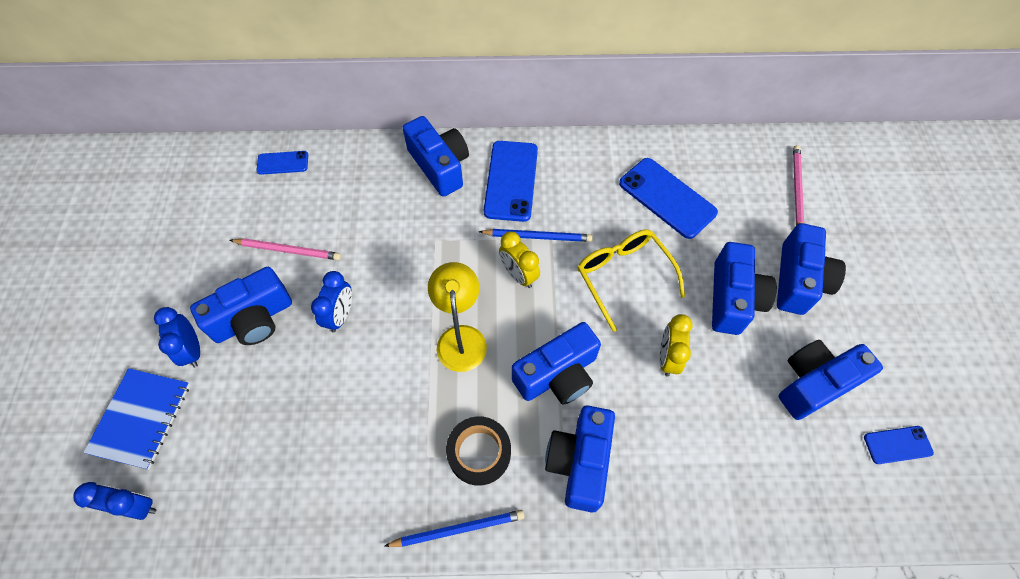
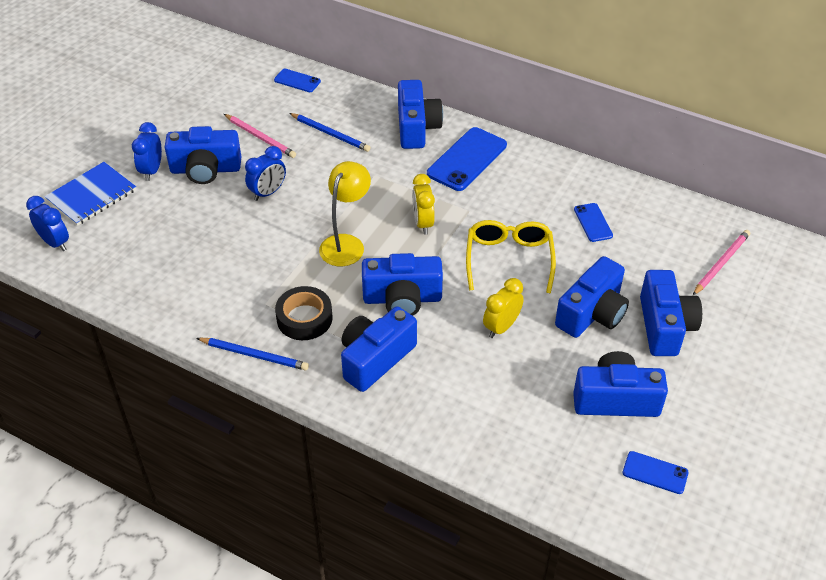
camera: 30 degrees right, 15 degrees down
blue pencil [479,229,593,242] -> blue pencil moved to [289,113,371,152]
blue phone [619,158,718,239] -> blue phone [574,203,613,242], size x0.54
blue camera [777,223,846,315] -> blue camera turned 45 degrees counterclockwise [640,270,702,356]

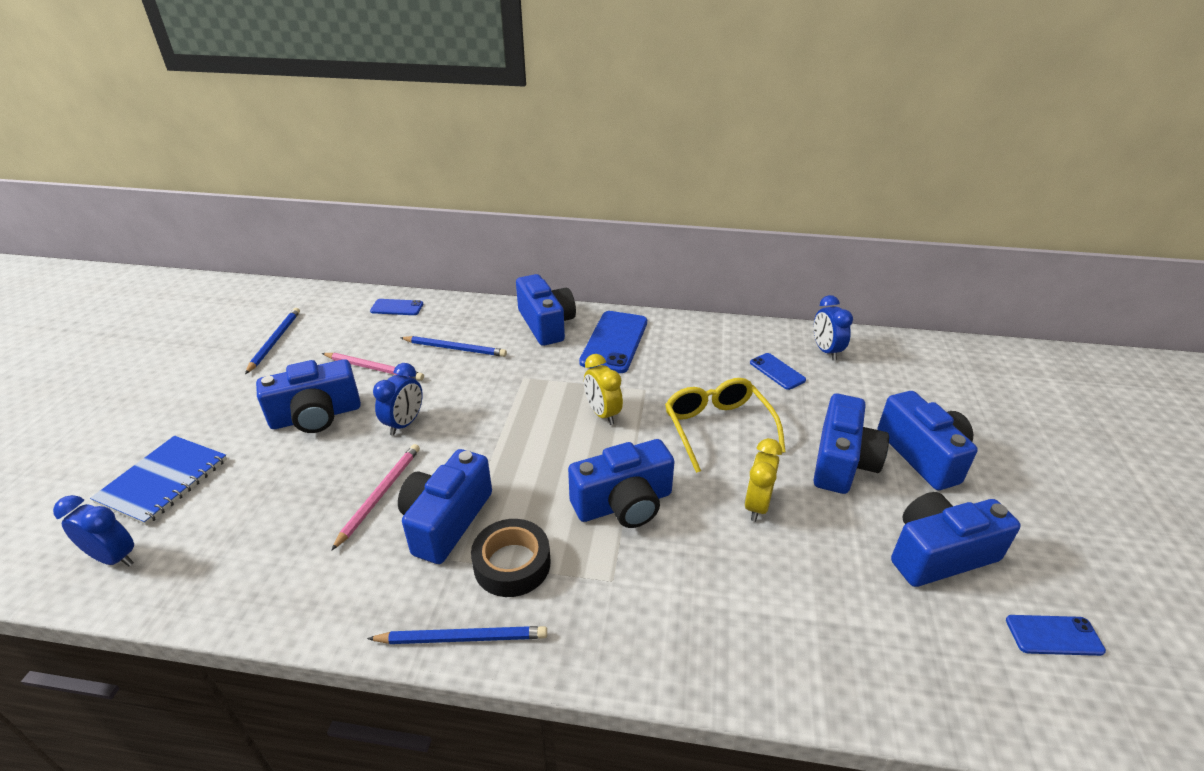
camera: 20 degrees left, 10 degrees down
blue clock [132,122,162,181] -> blue clock moved to [814,295,853,360]
yellow lamp [319,161,371,266] -> none
blue camera [341,306,417,392] -> blue camera moved to [398,449,492,564]
pink pencil [693,230,750,295] -> pink pencil moved to [331,444,420,551]
none -> blue pencil [245,308,300,374]

